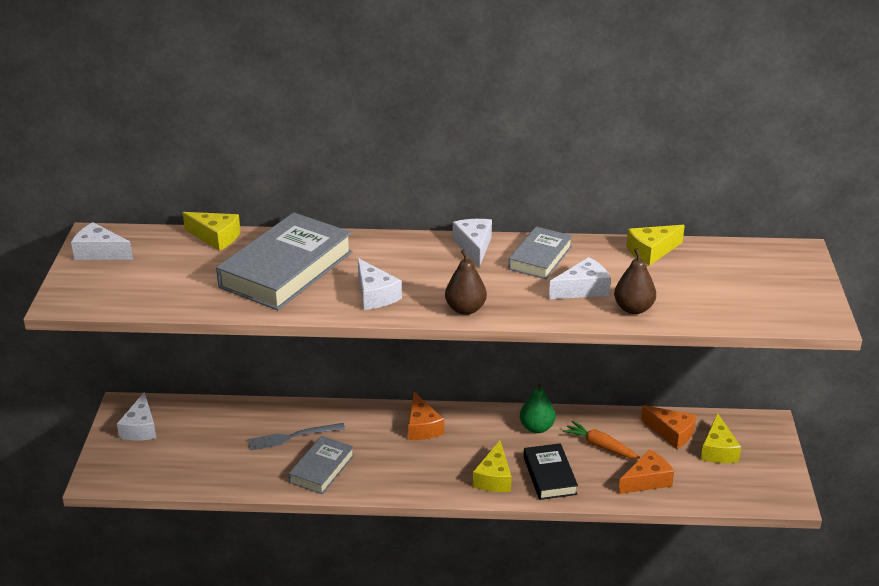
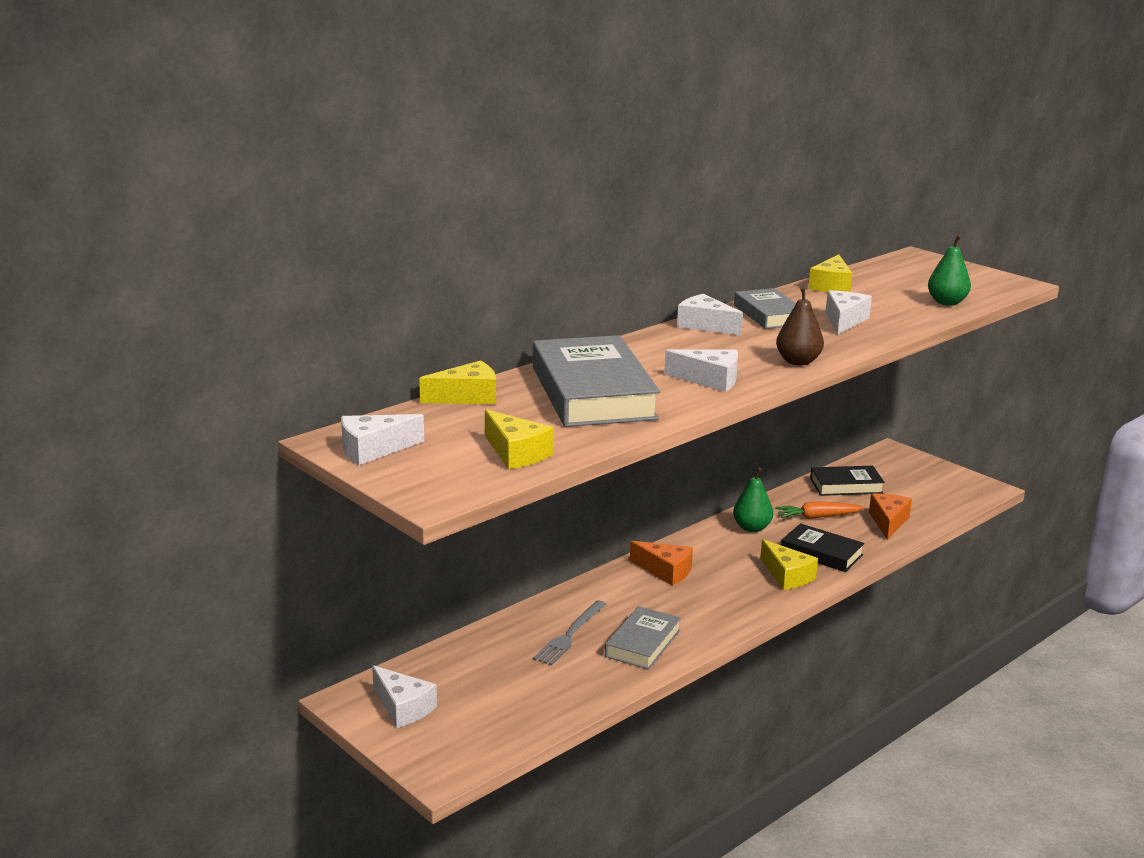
camera: 45 degrees left, 10 degrees down
grey book [288,436,354,494] -> grey book turned 45 degrees clockwise [605,606,681,670]
brown pear [614,248,656,314] -> none
orange cheese [641,405,696,449] -> black book [810,466,885,496]
yellow cheese [701,413,741,463] -> yellow cheese moved to [485,409,554,469]
none -> green pear [928,235,971,306]

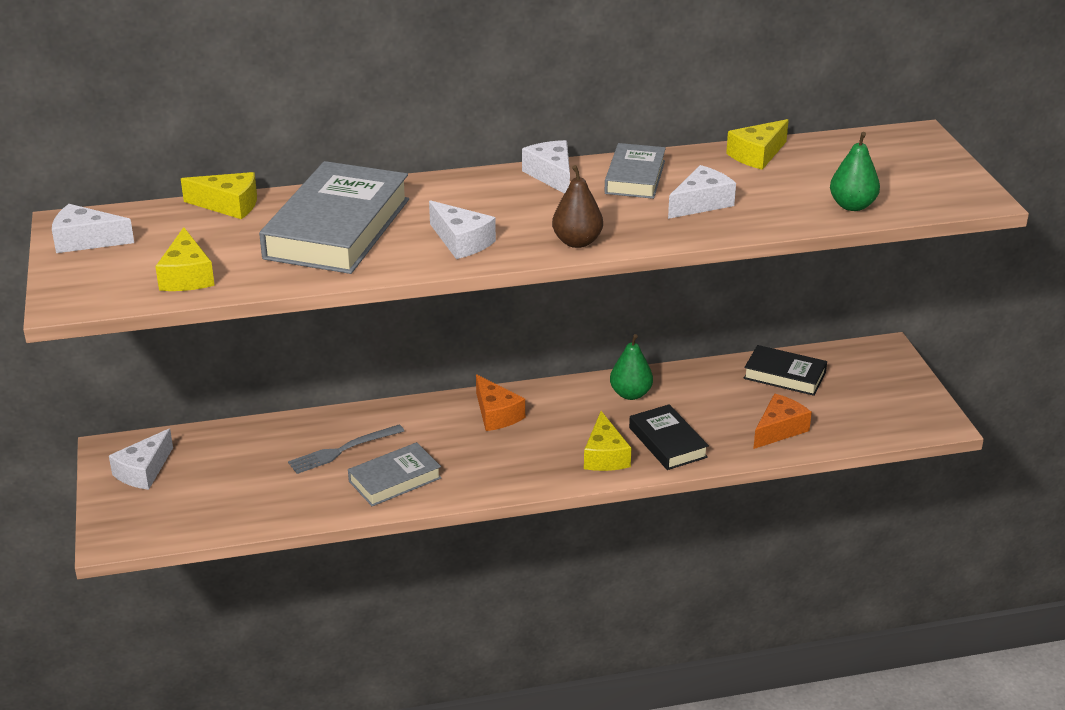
camera: 30 degrees right, 10 degrees up
white cheese [372,665,437,728] -> white cheese turned 45 degrees clockwise [109,429,173,490]
orange carrot [775,501,865,519] -> none

